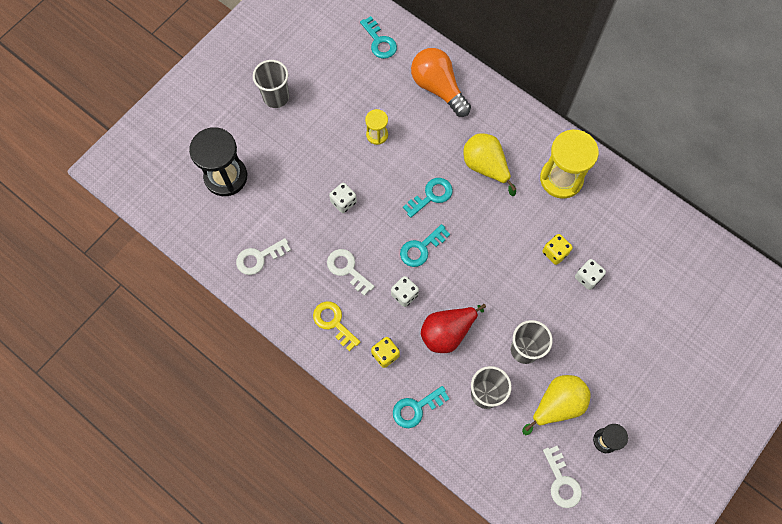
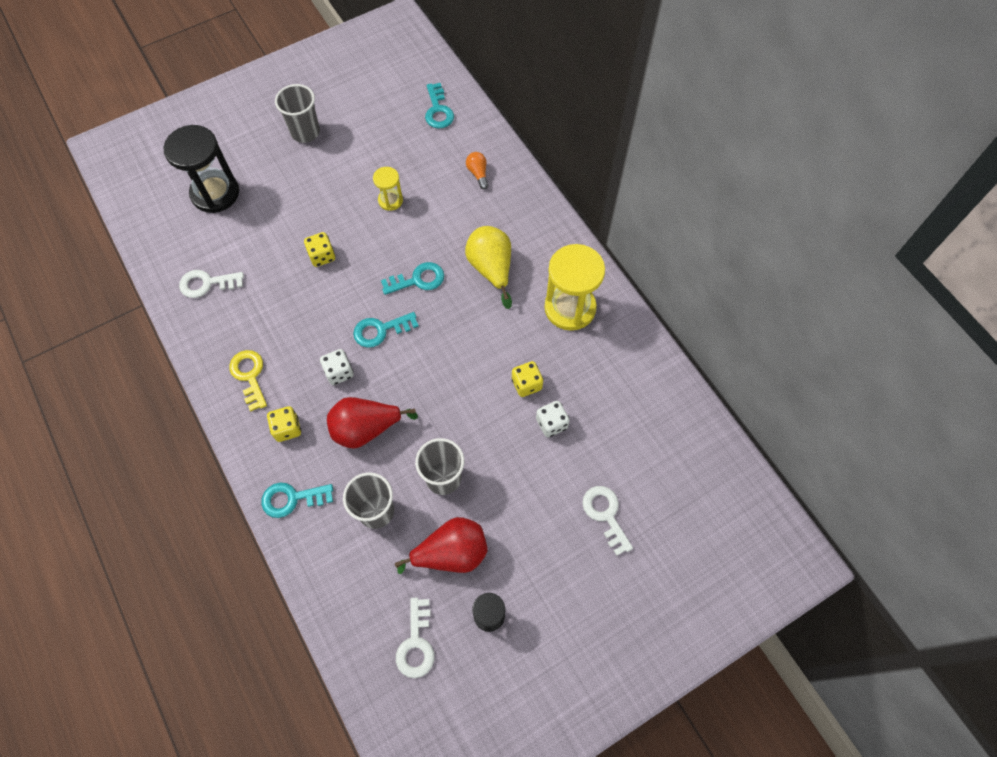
camera: 20 degrees right, 5 degrees down
white key [327,249,375,296] -> white key moved to [582,486,633,556]
white dice [329,183,357,213] -> yellow dice [304,232,335,267]
orange light bulb [411,48,471,117] -> orange light bulb [466,152,488,189], size x0.45
yellow pear [522,375,590,435] -> red pear [395,517,488,574]

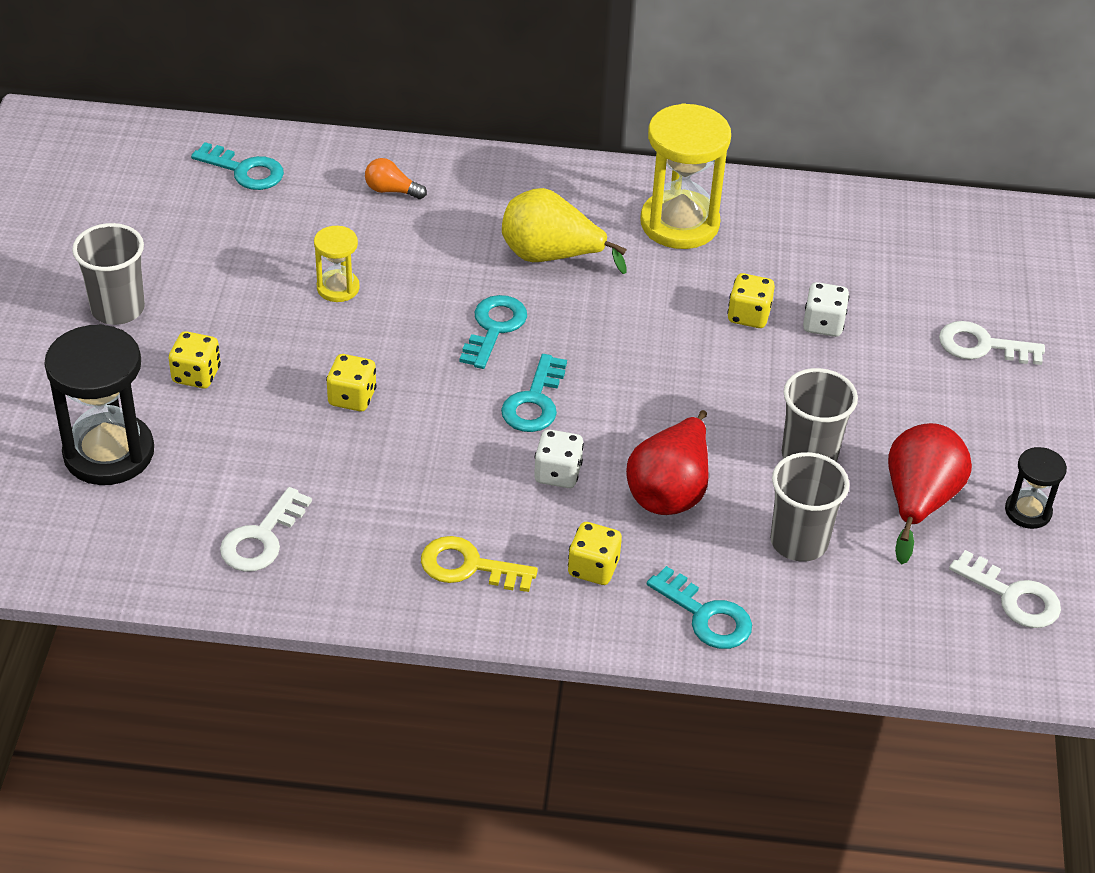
camera: 55 degrees left, 20 degrees down
turquoise key [261,483,333,518] -> turquoise key turned 75 degrees counterclockwise [647,566,752,649]
none -> yellow dice [169,331,221,389]

